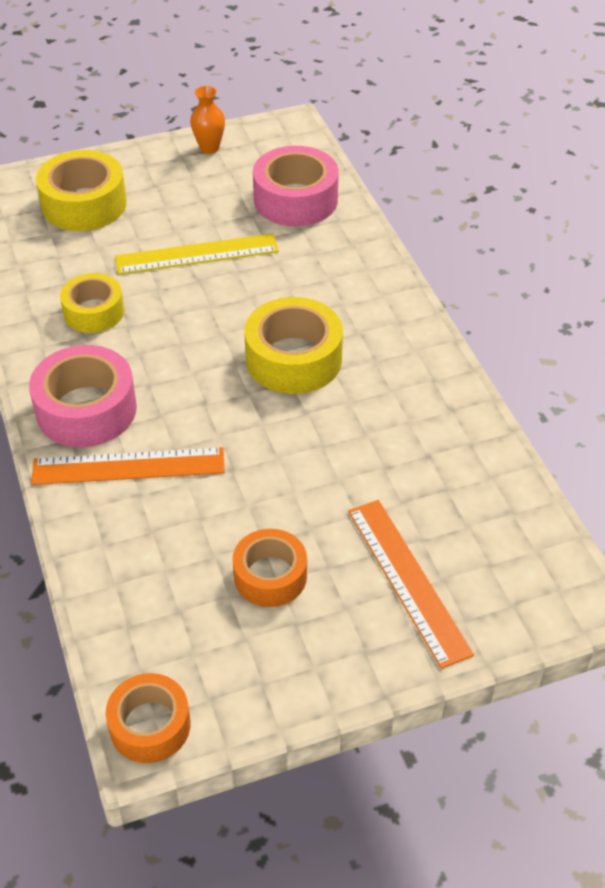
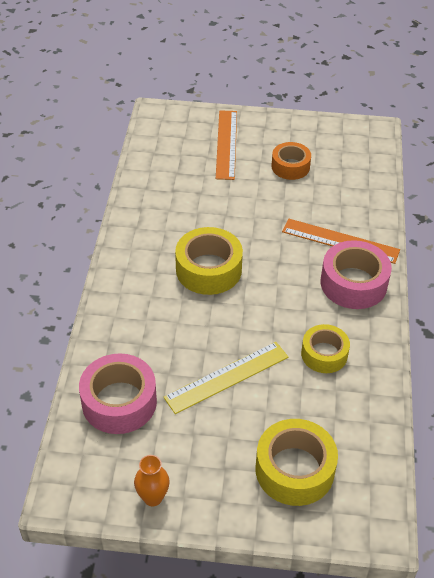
camera: 155 degrees left, 0 degrees up
orange tape [106,673,190,763] -> none
yellow ruler [115,234,279,275] -> yellow ruler turned 45 degrees counterclockwise [164,342,289,414]

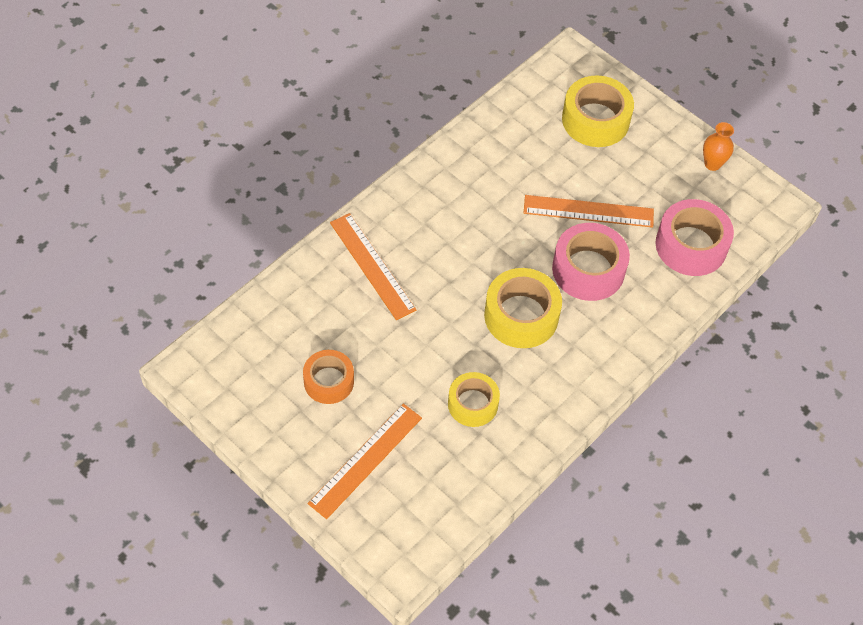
camera: 145 degrees left, 10 degrees up
yellow ruler [164,342,289,414] -> orange ruler [524,195,654,227]
yellow tape [301,324,350,373] -> yellow tape moved to [448,372,500,427]
pink tape [321,240,392,309] -> pink tape moved to [552,223,630,301]

